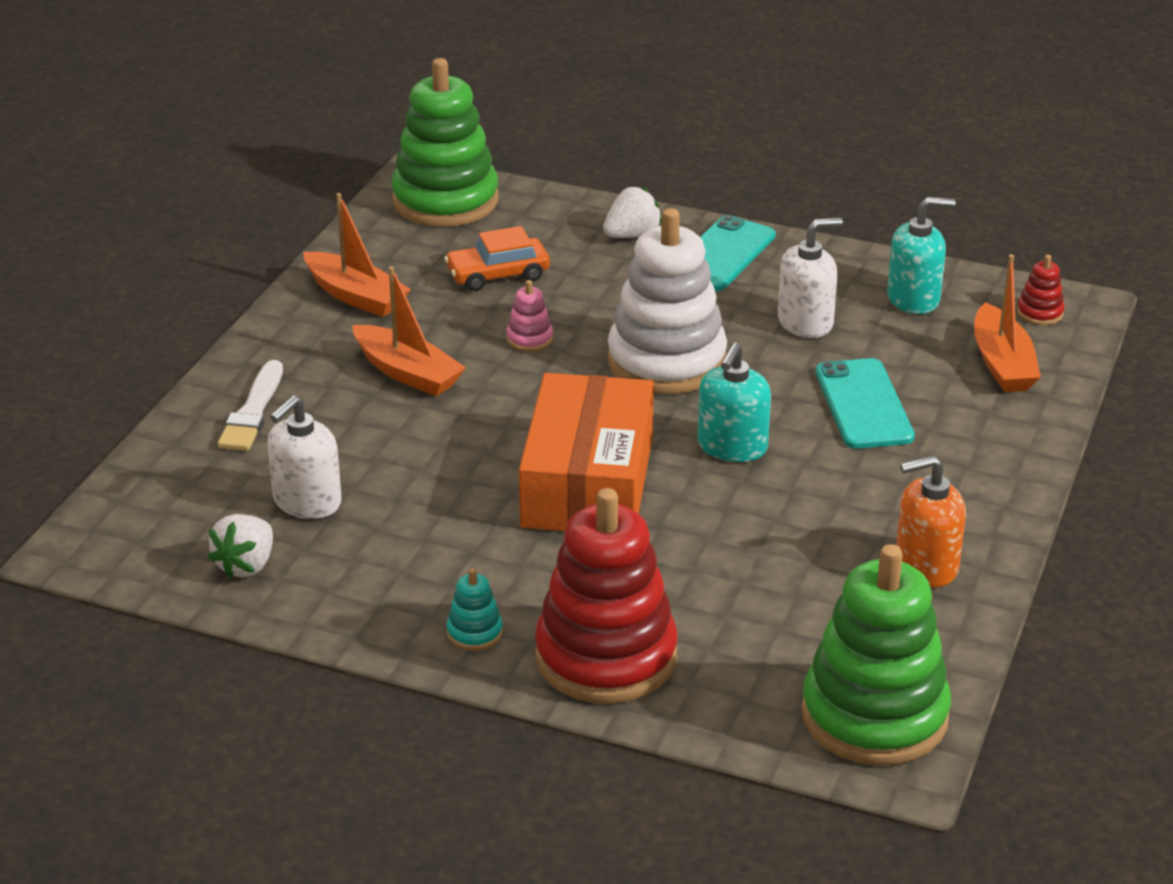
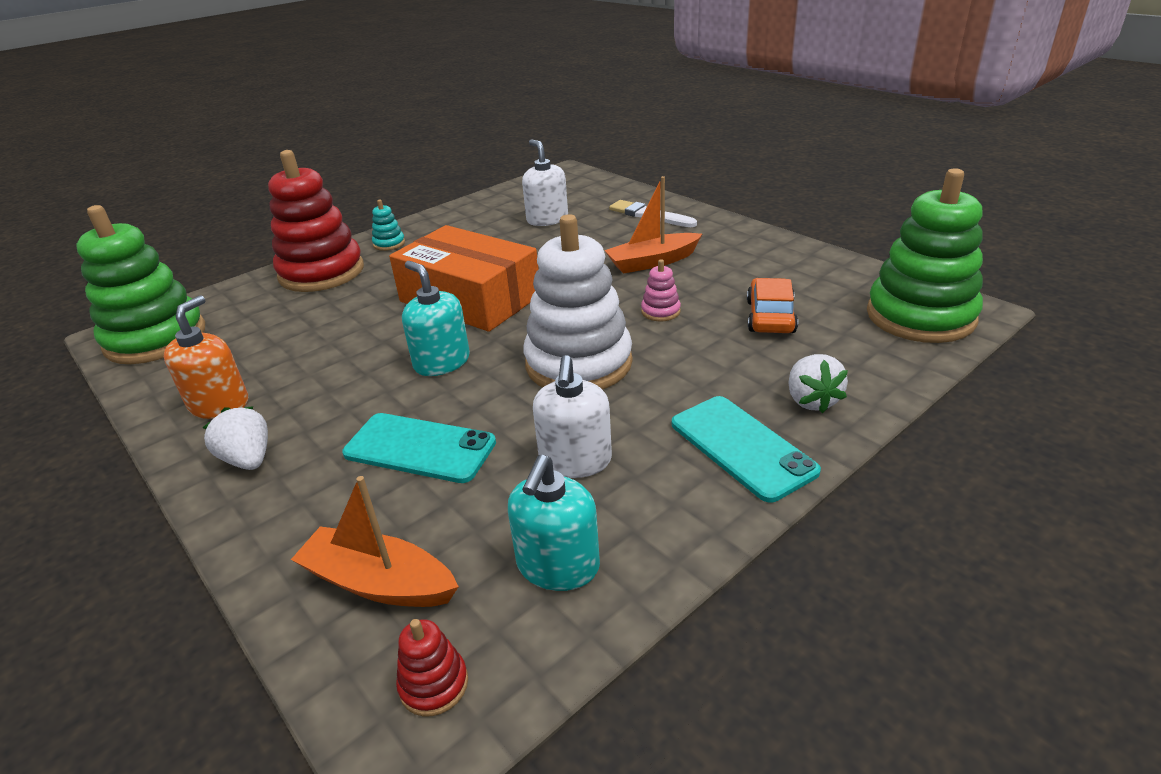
camera: 120 degrees right, 0 degrees up
white strawberry [208,514,273,579] -> white strawberry moved to [202,406,268,470]
orange boat [303,193,411,317] -> none

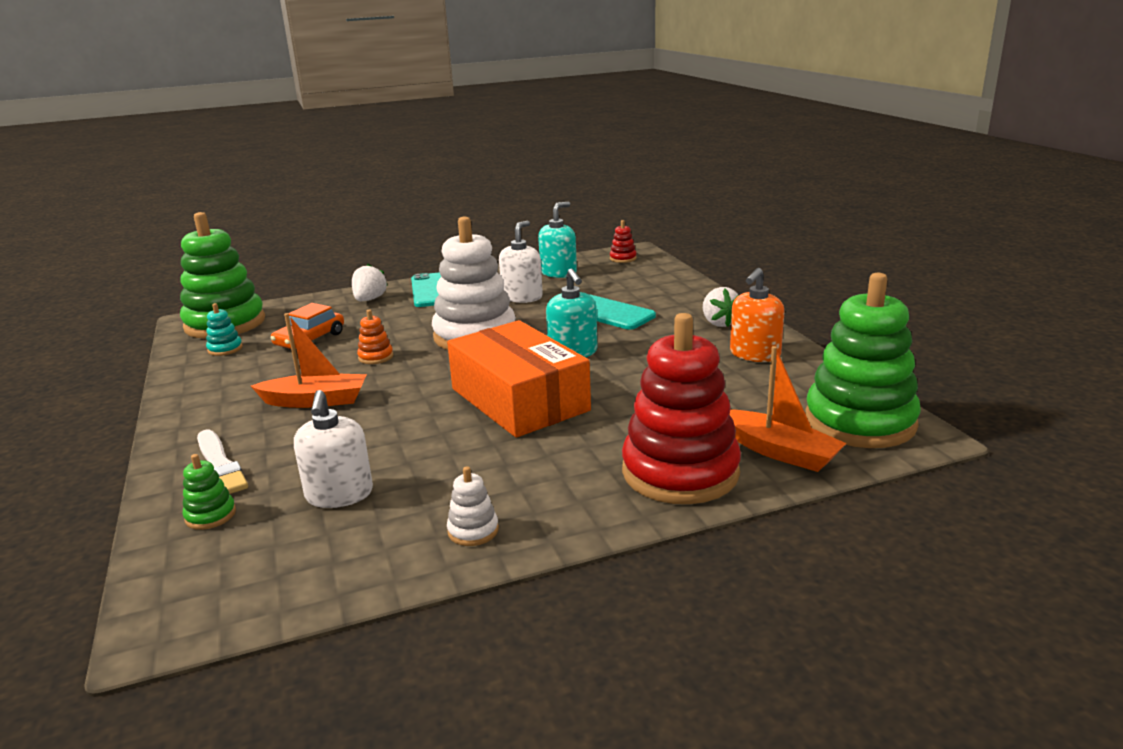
camera: 160 degrees left, 10 degrees down
orange boat [291,476,459,607] -> orange boat moved to [729,346,847,472]
turquoise stacking toy [372,200,405,251] -> turquoise stacking toy moved to [206,303,243,356]
pink stacking toy [641,259,681,321] -> orange stacking toy [357,310,393,364]
none -> green stacking toy [183,454,236,530]
none -> white stacking toy [447,466,499,546]

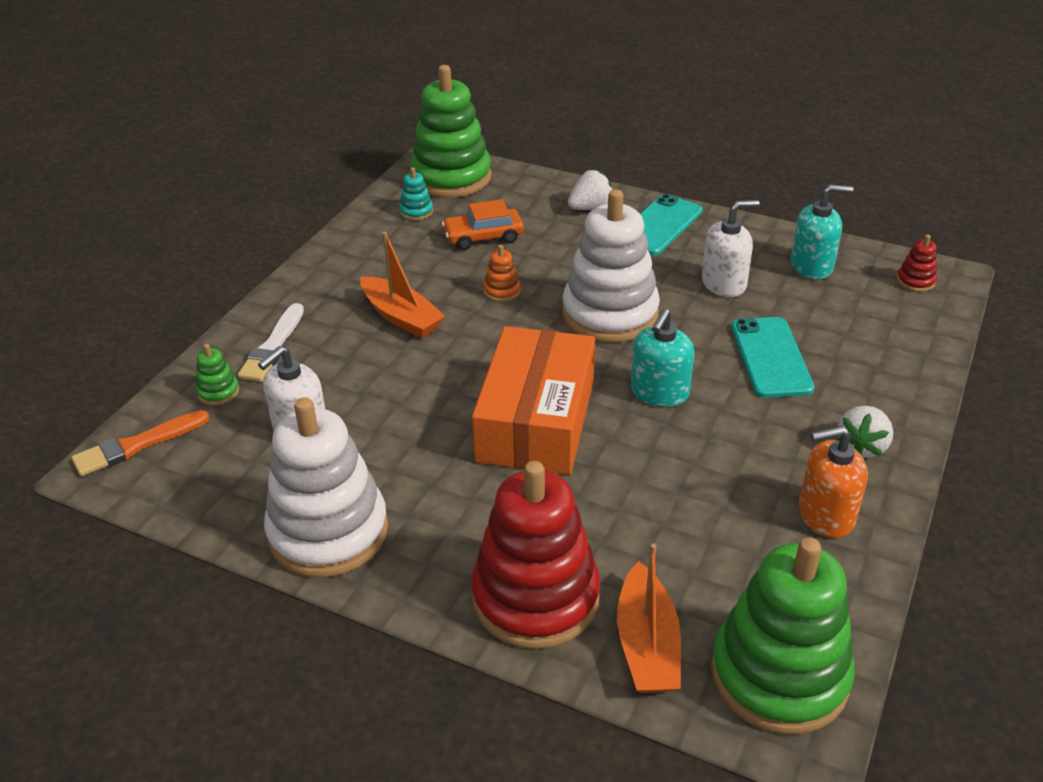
camera: 45 degrees right, 15 degrees up
white stacking toy [447,466,499,546] -> white stacking toy [264,397,388,577], size x2.49
none -> orange brush [71,410,209,476]

